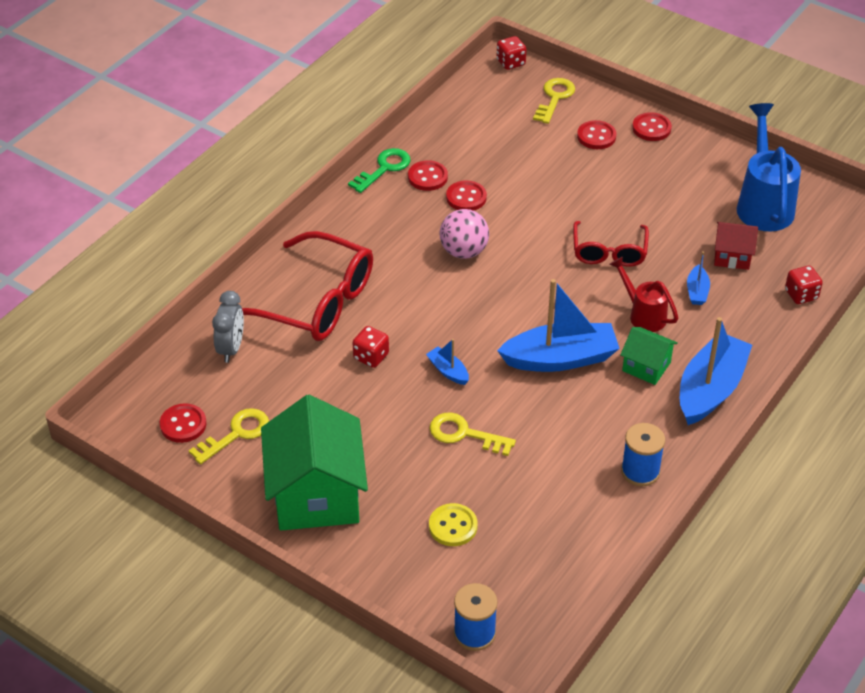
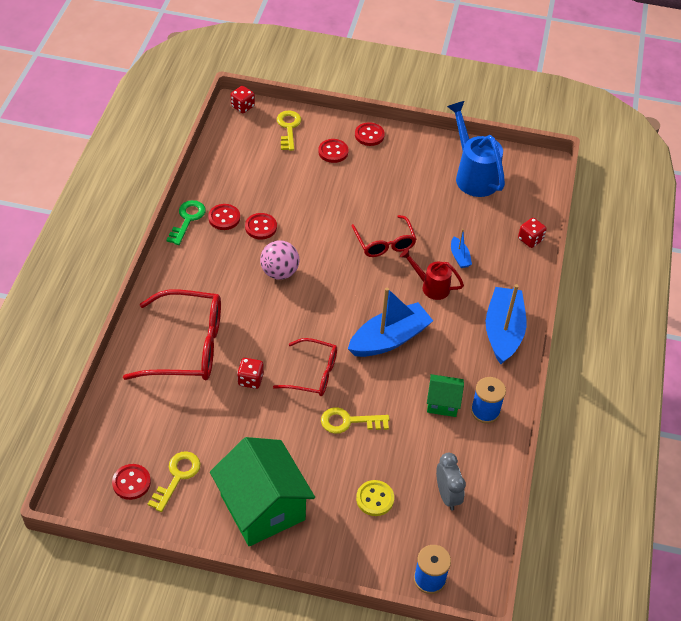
camera: 25 degrees left, 5 degrees up
grey clock [212,291,244,363] -> grey clock moved to [436,453,466,510]
blue boat [426,339,469,385] -> red glasses [273,338,337,396]
green house [620,327,678,385] -> green house moved to [427,374,464,417]
red house [714,222,758,270] -> none

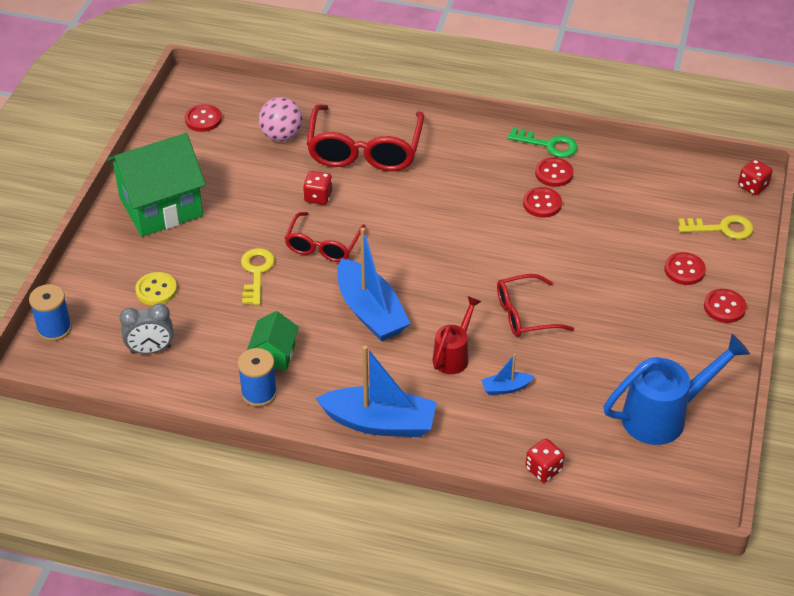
camera: 95 degrees right, 5 degrees down
yellow key [148,451,200,512] -> none
pink ball [260,241,299,280] -> pink ball moved to [259,97,303,142]

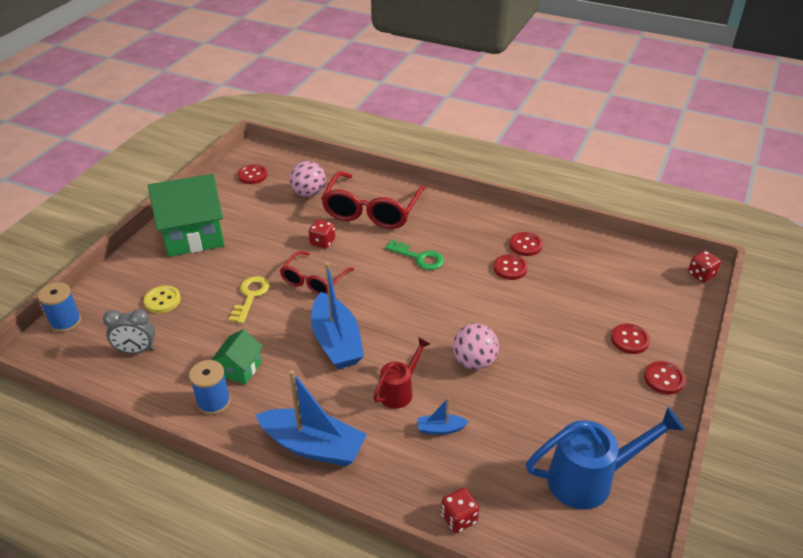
camera: 10 degrees right, 5 degrees down
red glasses [497,274,574,337] -> pink ball [453,324,499,370]
green key [508,127,578,158] -> green key moved to [385,240,444,270]
yellow key [678,215,753,239] -> none

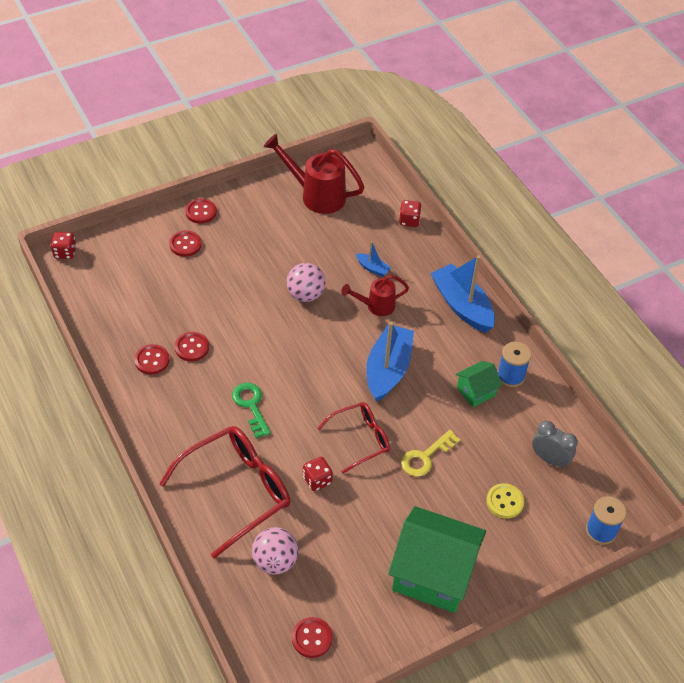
camera: 145 degrees left, 10 degrees up
blue watering can [526,407,685,510] -> red watering can [263,134,365,214]

